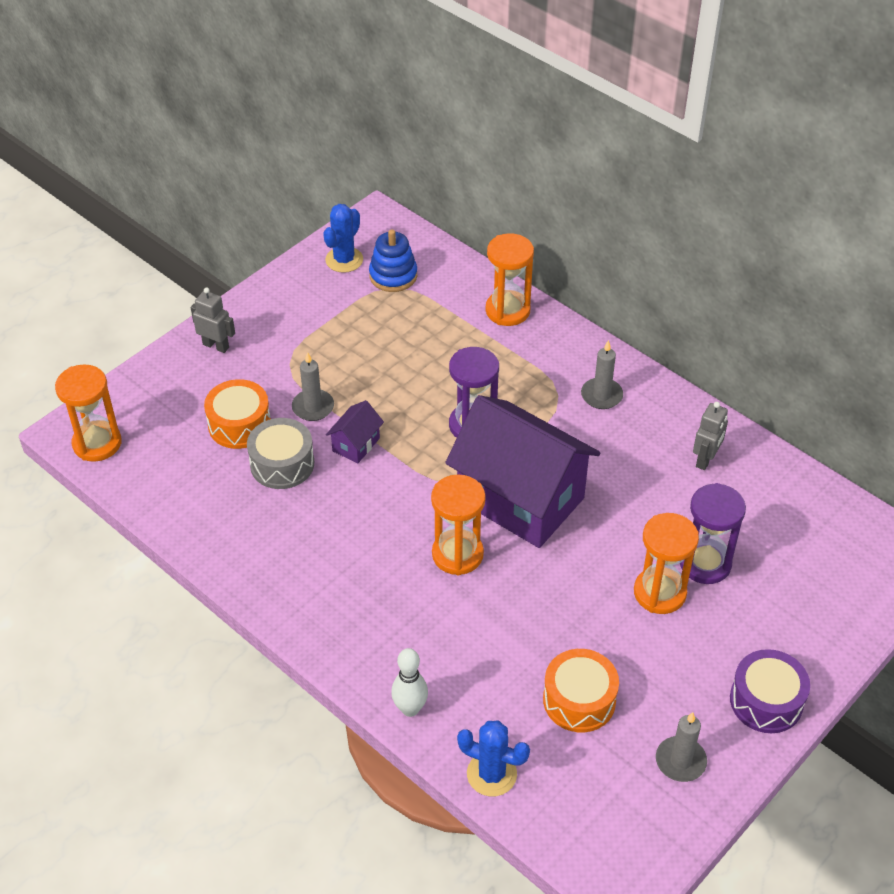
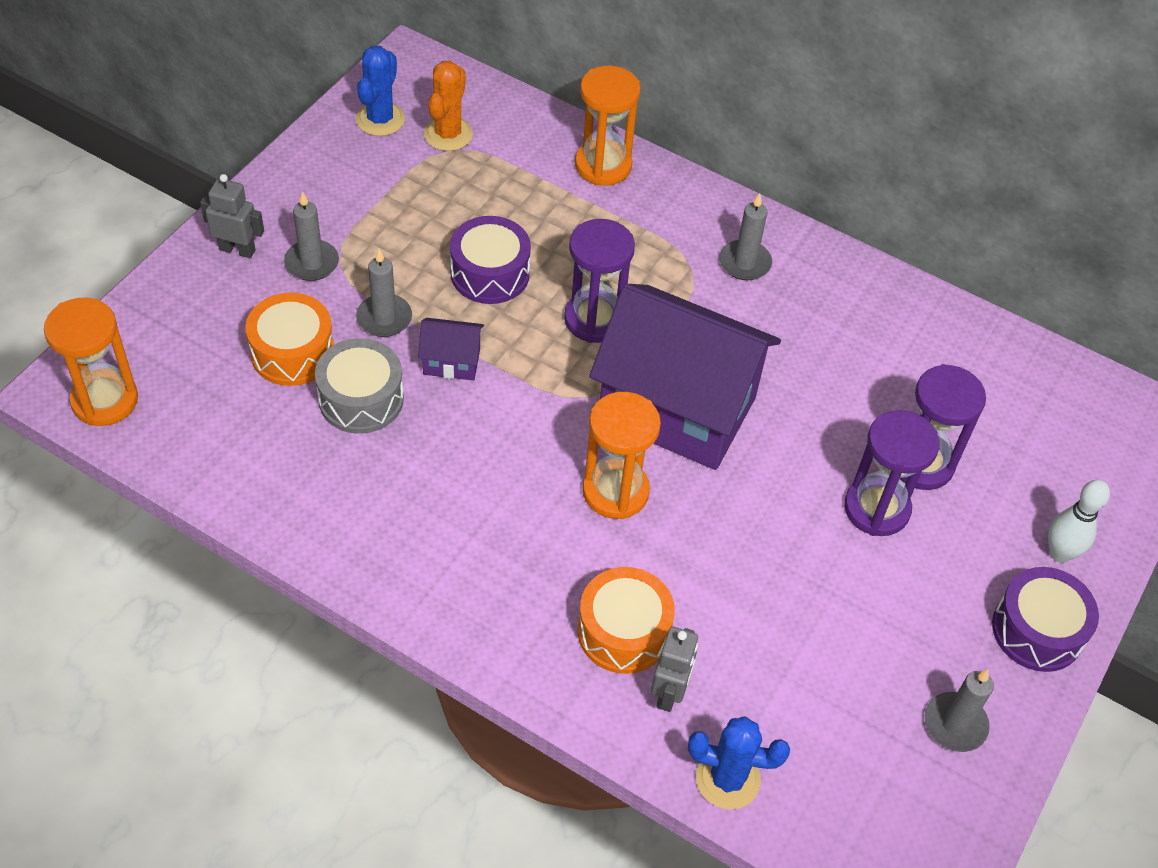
camera: 15 degrees left, 5 degrees up
purple house [326,400,384,464] -> purple house turned 75 degrees clockwise [418,318,484,380]
blue stacking toy [369,229,417,292] -> orange cactus [424,61,473,151]
white bowling pin [391,648,428,717] -> white bowling pin moved to [1048,480,1110,563]
orange drum [543,649,619,732] -> orange drum moved to [578,567,675,674]
orange hourglass [634,513,699,614] -> purple hourglass [844,410,940,536]
grey robot [693,402,728,470] -> grey robot moved to [651,627,698,712]
none -> grey candle [284,191,339,281]
none -> purple drum [450,216,531,304]

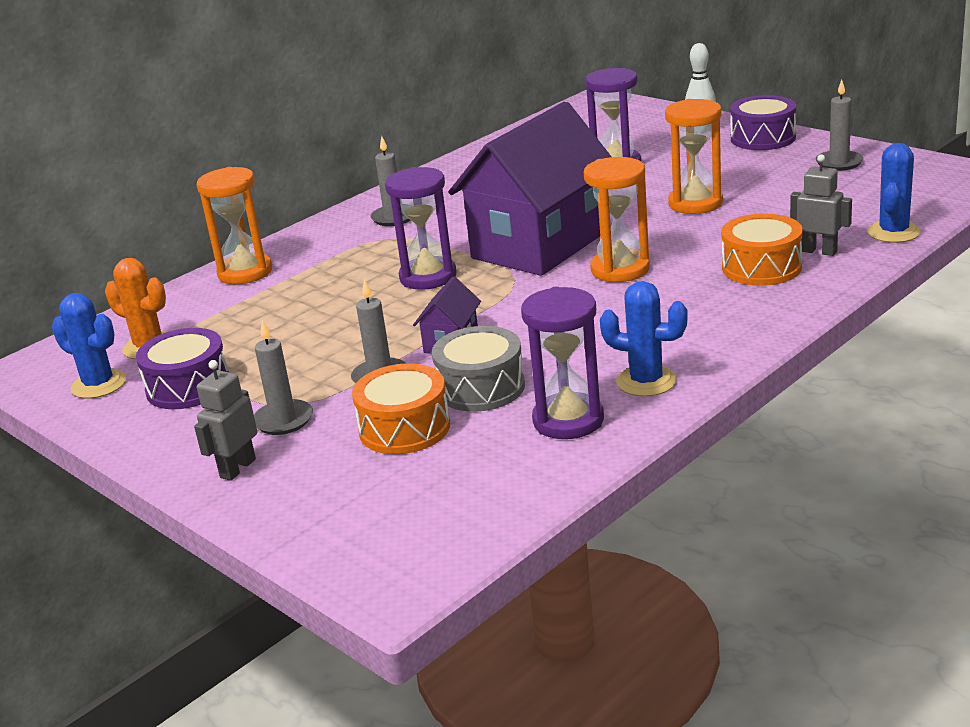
camera: 70 degrees left, 25 degrees down
orange hourglass [44,297,138,426] -> orange hourglass moved to [665,99,723,214]
purple drum [450,216,531,304] -> purple drum moved to [136,328,229,409]
purple hourglass [844,410,940,536] -> purple hourglass moved to [521,287,604,439]
none -> blue cactus [600,281,688,397]

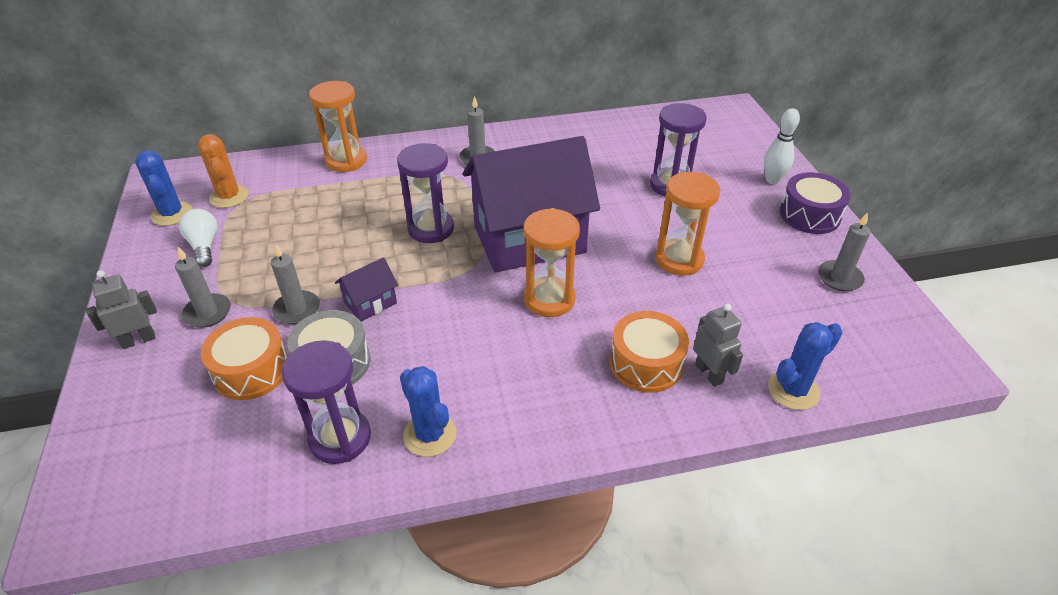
camera: 30 degrees right, 15 degrees up
purple drum [136,328,229,409] -> white light bulb [179,209,218,267]

